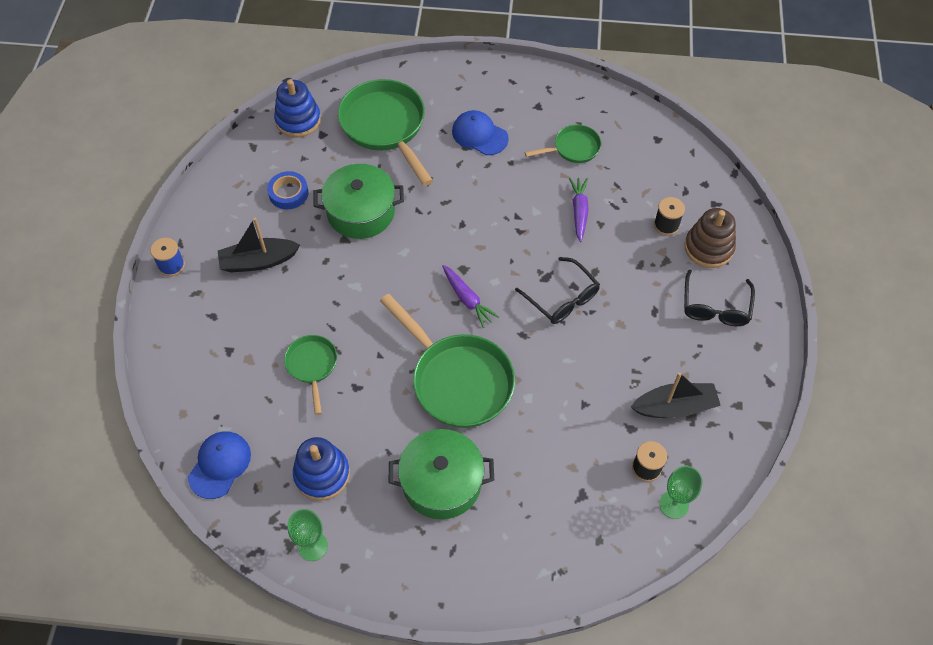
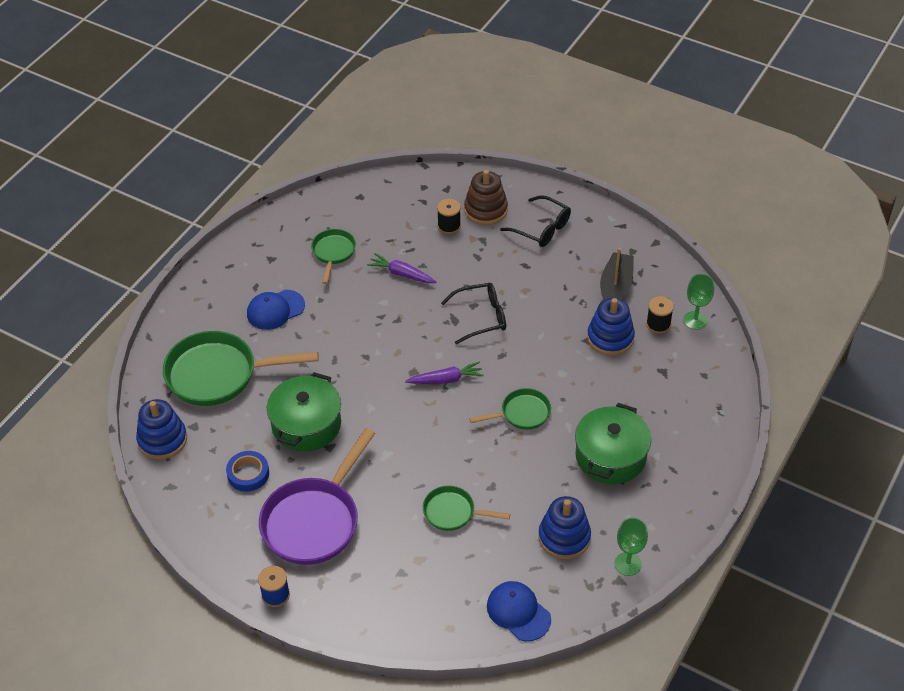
camera: 65 degrees left, 10 degrees down
black boat [218,218,300,273] -> purple pan [259,428,375,565]
green pan [380,294,515,428] -> green pan [469,388,551,430], size x0.53
none -> blue stacking toy [587,298,635,356]

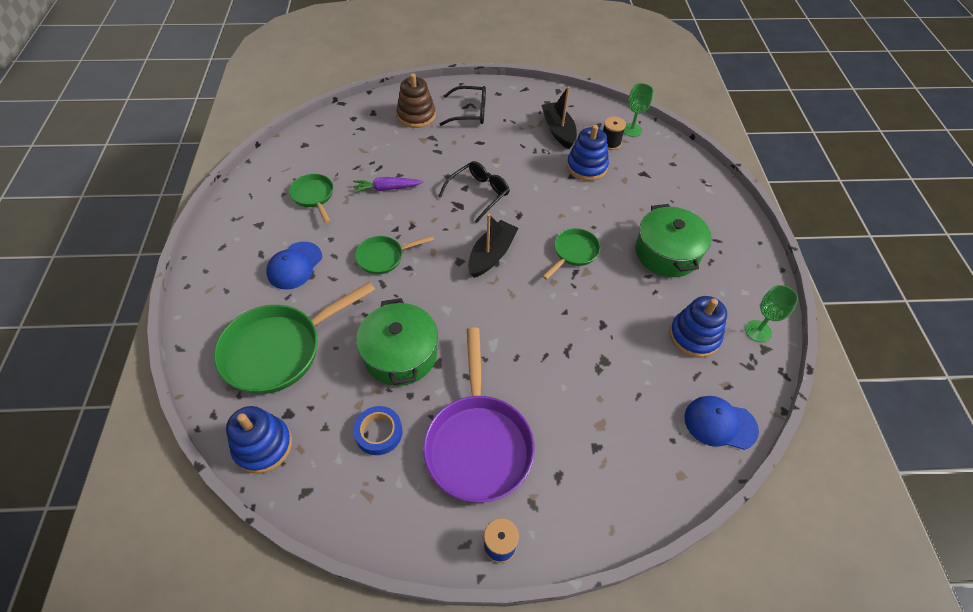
camera: 35 degrees left, 5 degrees up
purple carrot [405,361,484,384] -> black boat [468,214,519,278]
green pan [423,486,510,531] -> green pan moved to [355,236,434,275]
black spool [437,199,461,234] -> none

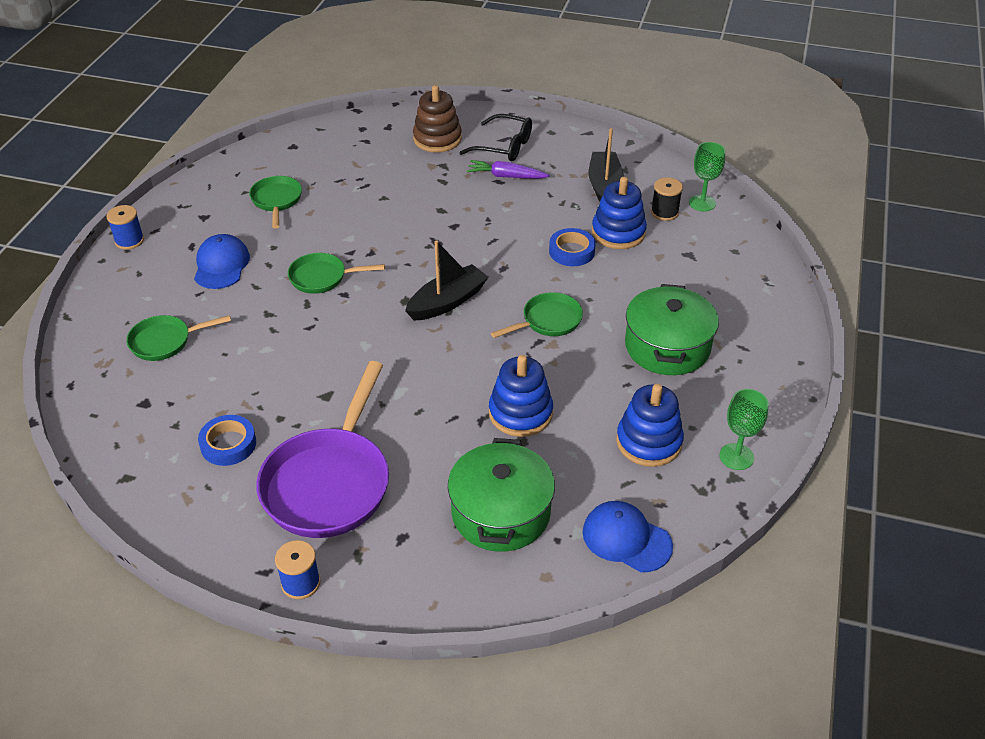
camera: 20 degrees right, 10 degrees down
green pan [214,282,375,394] -> green pan [126,315,231,361], size x0.53
blue stacking toy [226,406,292,474] -> blue stacking toy moved to [489,355,553,437]
blue cap [266,242,322,289] -> blue cap turned 135 degrees clockwise [194,234,250,289]
purple carrot [353,177,423,193] -> purple carrot moved to [467,160,550,179]
green pot [356,298,438,386] -> green pot moved to [448,438,555,552]
black glasses [438,161,510,223] -> none
none -> blue spool [107,205,144,250]
none -> blue tape [549,228,596,266]

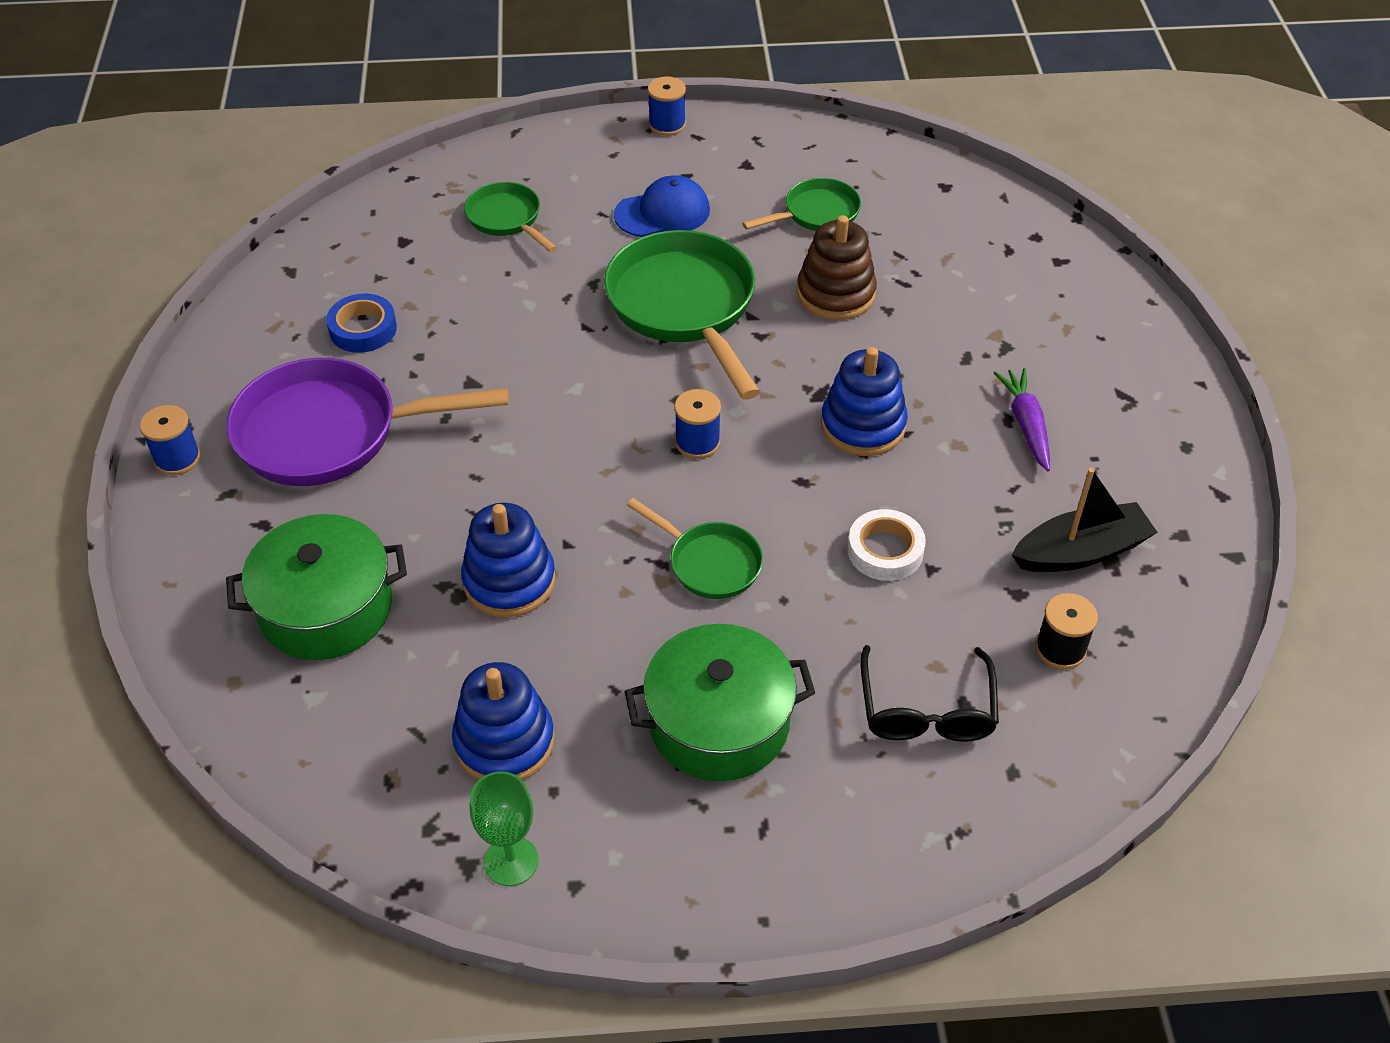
camera: 70 degrees right, 5 degrees up
green pan [288,253,385,294] -> green pan [604,230,760,400], size x1.89
black boat [405,240,489,321] -> blue spool [674,389,721,459]
brown stacking toy [413,85,462,152] -> brown stacking toy moved to [797,215,877,320]
black glasses [459,114,532,162] -> black glasses moved to [860,645,999,742]
blue tape [549,228,596,266] -> white tape [848,509,926,581]
blue cap [582,501,673,572] -> none
blue stacking toy [592,177,647,249] -> blue stacking toy moved to [821,347,908,456]
green goblet [689,142,725,211] -> none

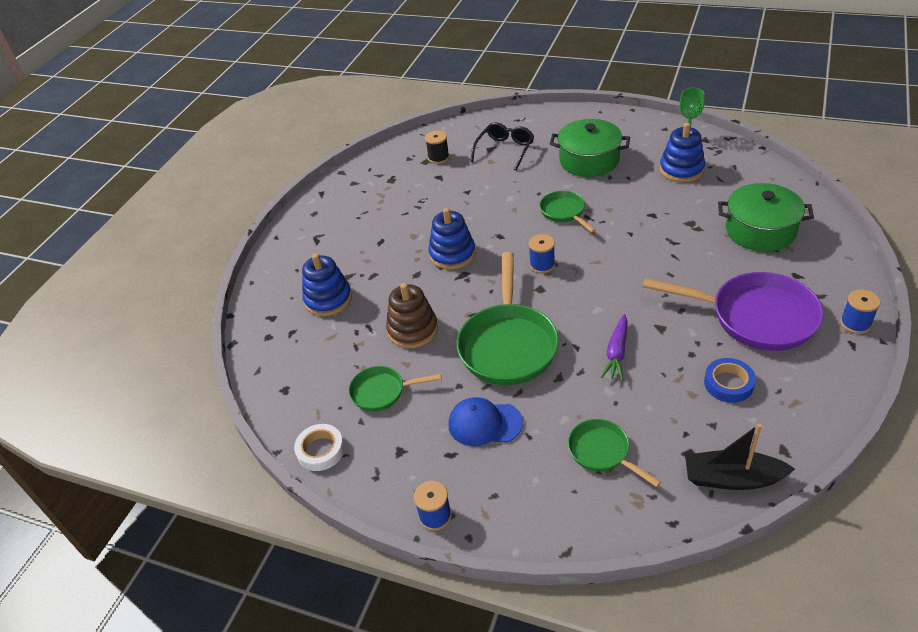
camera: 150 degrees left, 5 degrees down
blue stacking toy [461,503,556,617] -> blue stacking toy moved to [302,253,352,316]
green pan [464,182,557,252] -> green pan turned 150 degrees clockwise [568,419,661,487]
white tape [848,509,926,581] -> white tape moved to [294,424,345,471]
purple carrot [994,368,1050,471] -> purple carrot moved to [601,314,628,381]
black boat [1012,468,1157,572] -> black boat moved to [685,424,795,490]

